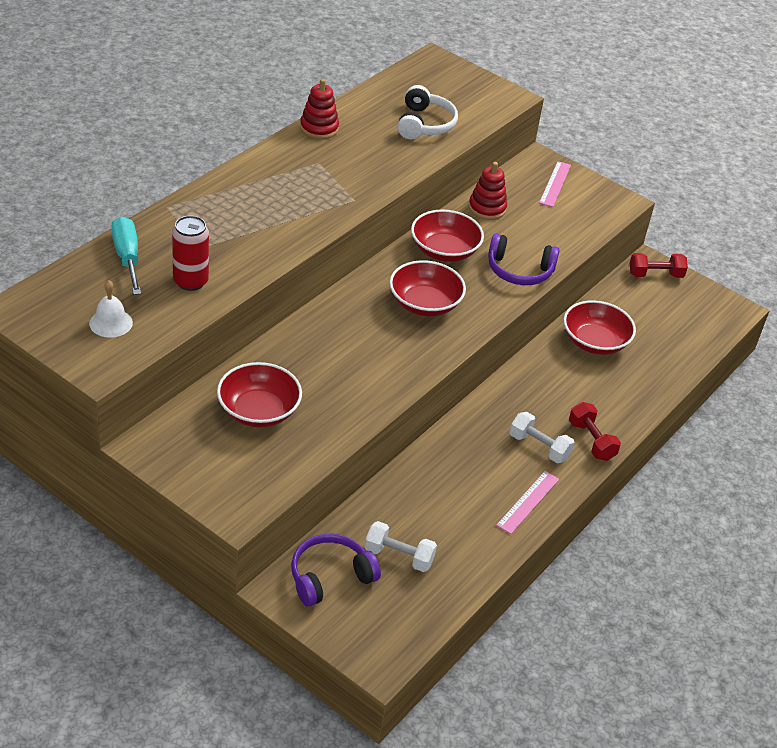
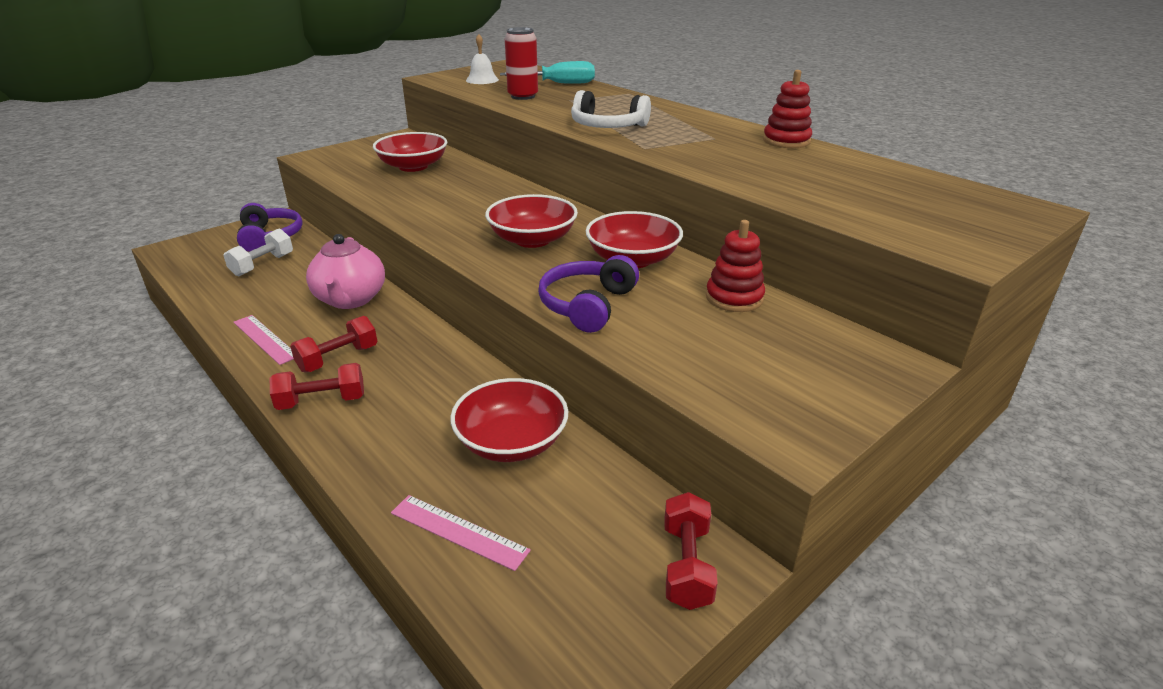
camera: 105 degrees right, 10 degrees down
white headphones [398,85,458,139] -> white headphones moved to [571,90,651,128]
white dumbbell [510,412,575,463] -> red dumbbell [290,316,378,373]
pink ruler [539,161,571,207] -> pink ruler moved to [391,495,531,571]
none -> pink teapot [306,234,385,309]

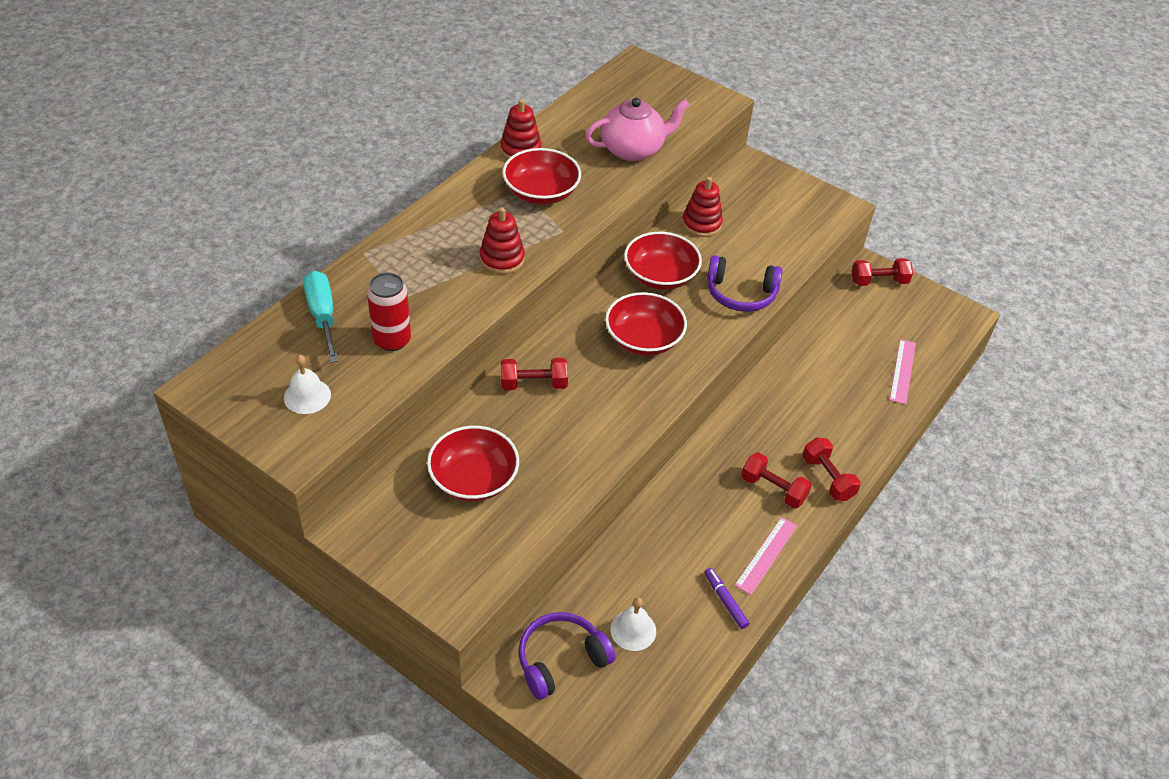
camera: 105 degrees left, 15 degrees up
white dumbbell [223,229,293,276] -> white bell [610,597,656,651]
pink teapot [306,234,385,309] -> pink teapot moved to [585,98,690,161]
red bowl [450,378,568,462] -> red bowl moved to [502,148,581,205]
white headphones [571,90,651,128] -> red stacking toy [479,207,525,274]
none -> red dumbbell [501,358,568,390]
none -> purple marker [704,568,749,629]

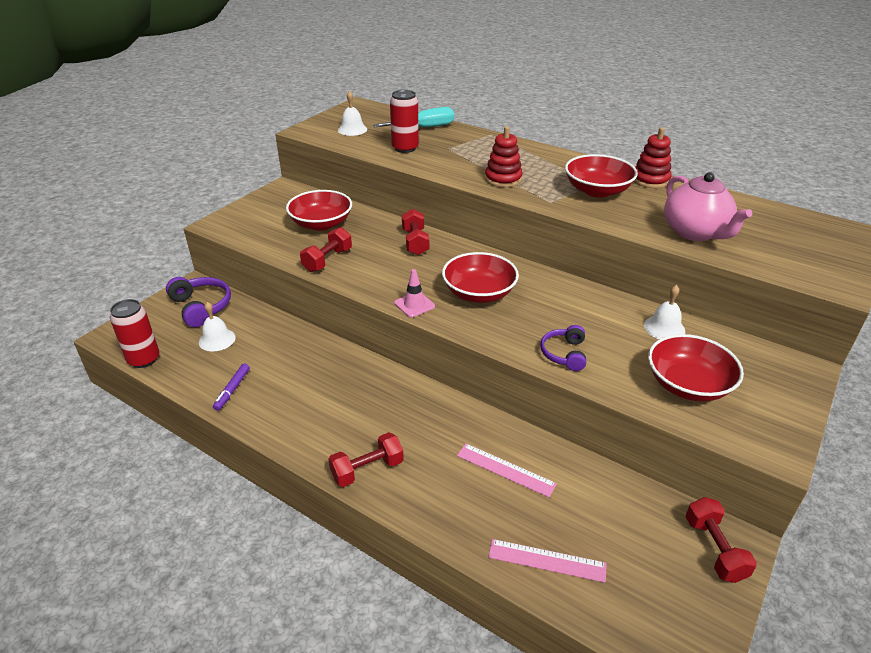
camera: 90 degrees right, 10 degrees down
red bowl [624,232,702,290] -> red bowl moved to [648,334,744,402]
red stacking toy [682,177,723,237] -> white bell [644,285,685,339]
purple marker [704,568,749,629] -> purple marker turned 135 degrees clockwise [213,364,250,411]
purple headphones [707,255,782,312] -> purple headphones [540,325,586,371], size x0.65
pink ruler [734,517,797,595] -> pink ruler moved to [457,444,557,497]
red dumbbell [741,452,812,508] -> red dumbbell moved to [300,227,352,272]
none -> red can [110,299,159,368]
none -> pink traffic cone [394,269,435,318]

